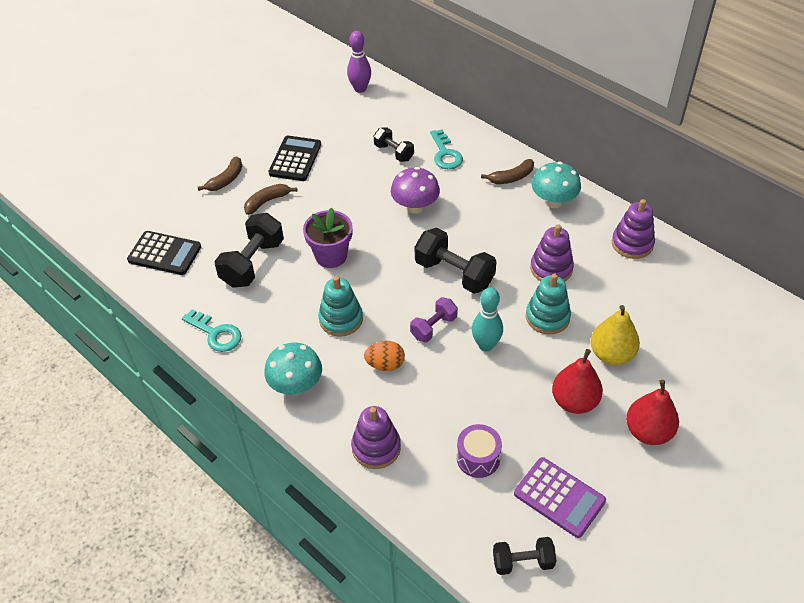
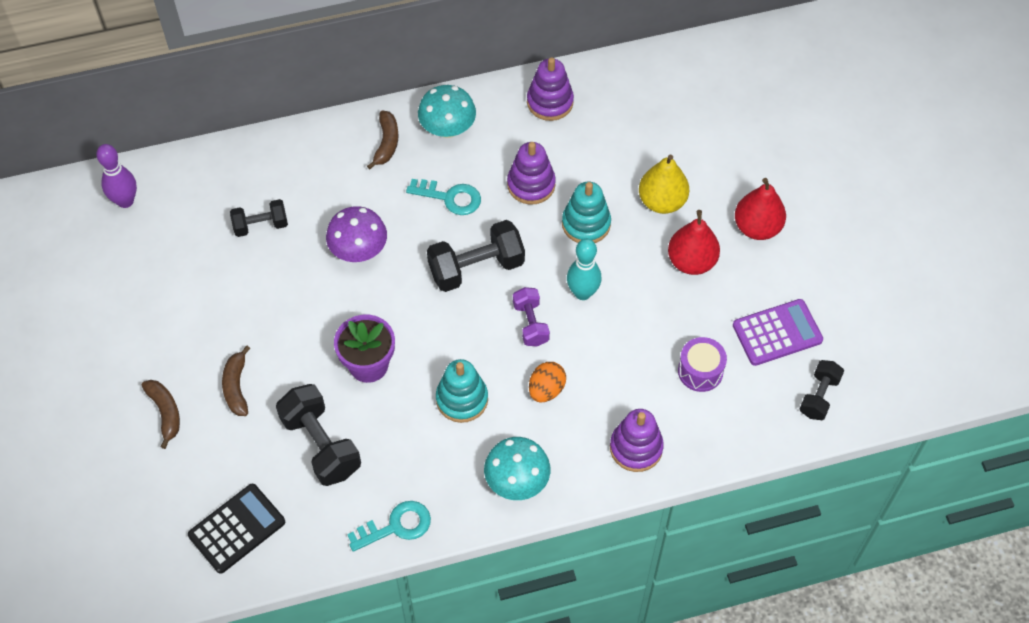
camera: 60 degrees left, 10 degrees up
black calculator [268,136,321,181] -> none
turquoise key [430,129,463,169] -> turquoise key moved to [406,179,481,215]

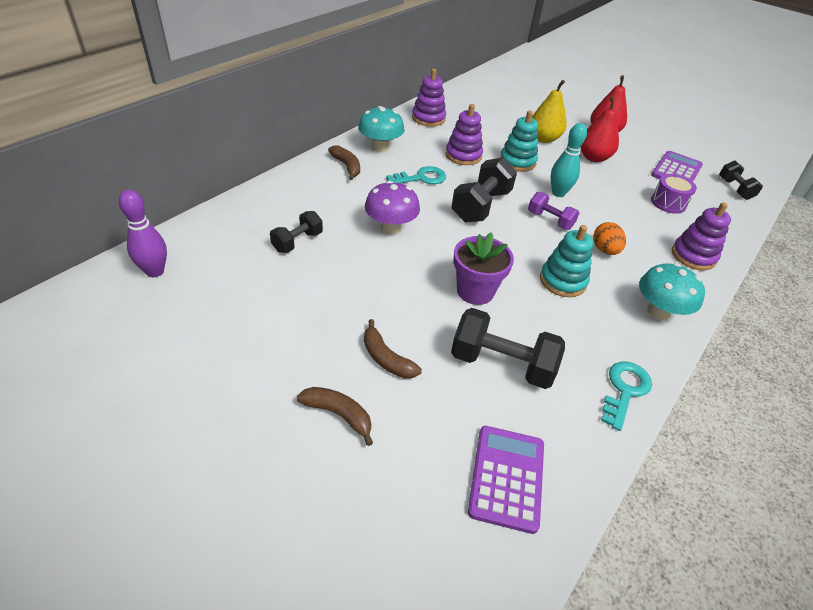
camera: 40 degrees left, 15 degrees down
black calculator [188,484,285,574] -> purple calculator [468,426,544,534]

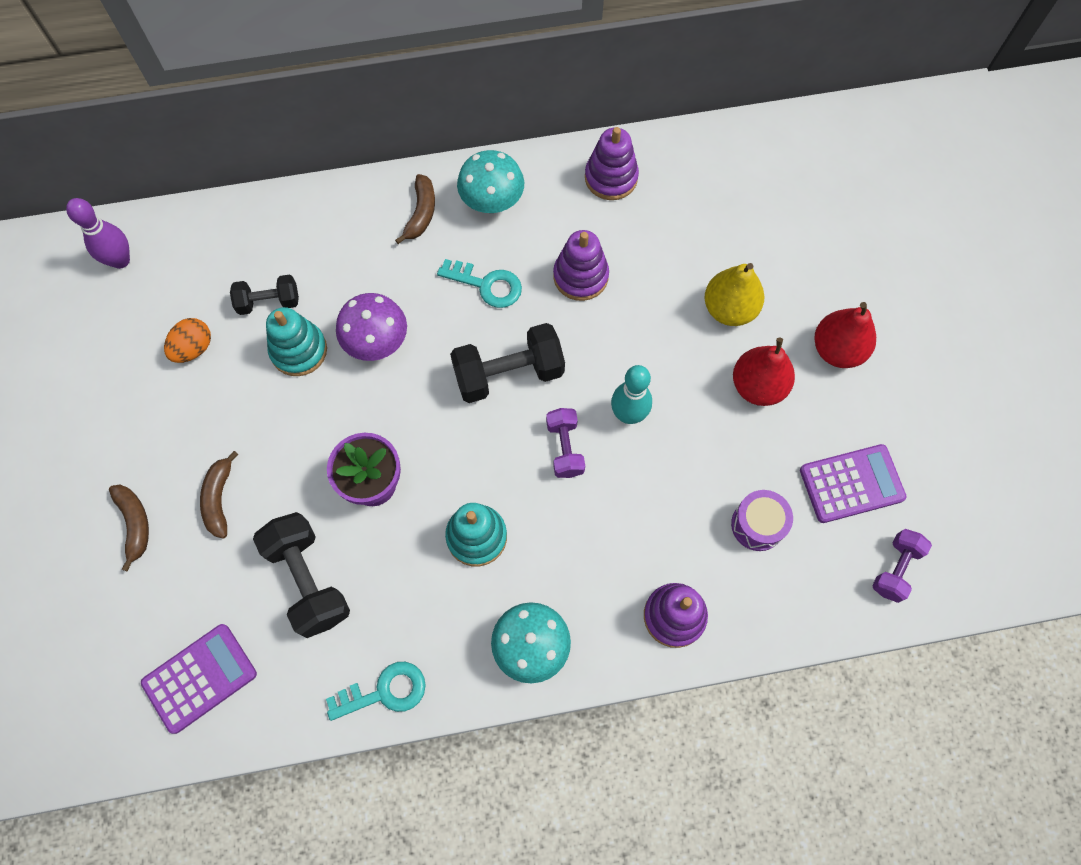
camera: 45 degrees right, 25 degrees up
turquoise stacking toy [500,110,538,172] -> turquoise stacking toy moved to [266,307,327,376]
orange egg [593,222,626,255] -> orange egg moved to [164,318,211,363]
black dumbbell [719,161,763,200] -> purple dumbbell [872,529,932,603]

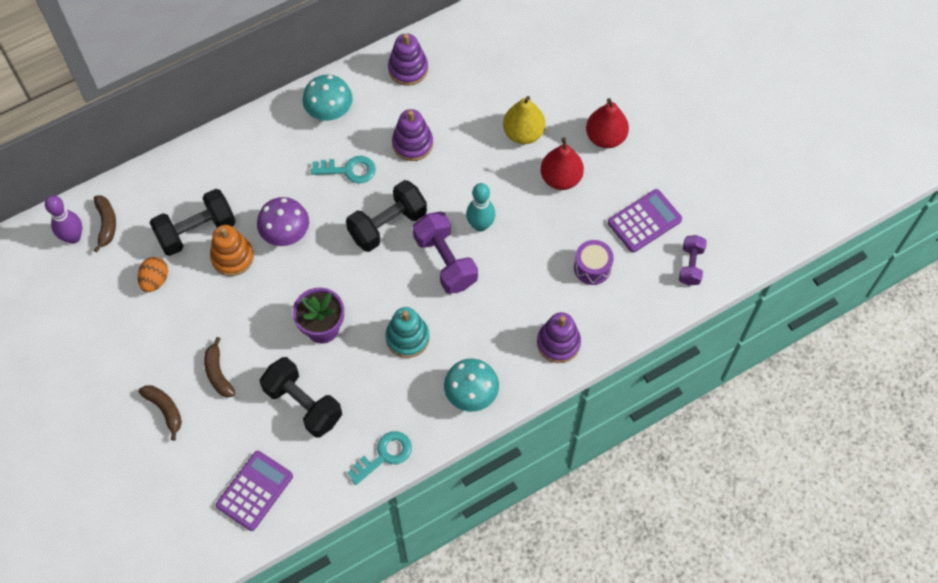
camera: 20 degrees left, 5 degrees down
black dumbbell [230,275,299,315] -> black dumbbell [150,189,236,256], size x1.67
turquoise stacking toy [266,307,327,376] -> orange stacking toy [210,225,254,276]
brown banana [395,174,435,244] -> brown banana moved to [94,196,116,252]
purple dumbbell [546,408,585,478] -> purple dumbbell [413,212,478,294], size x1.67

